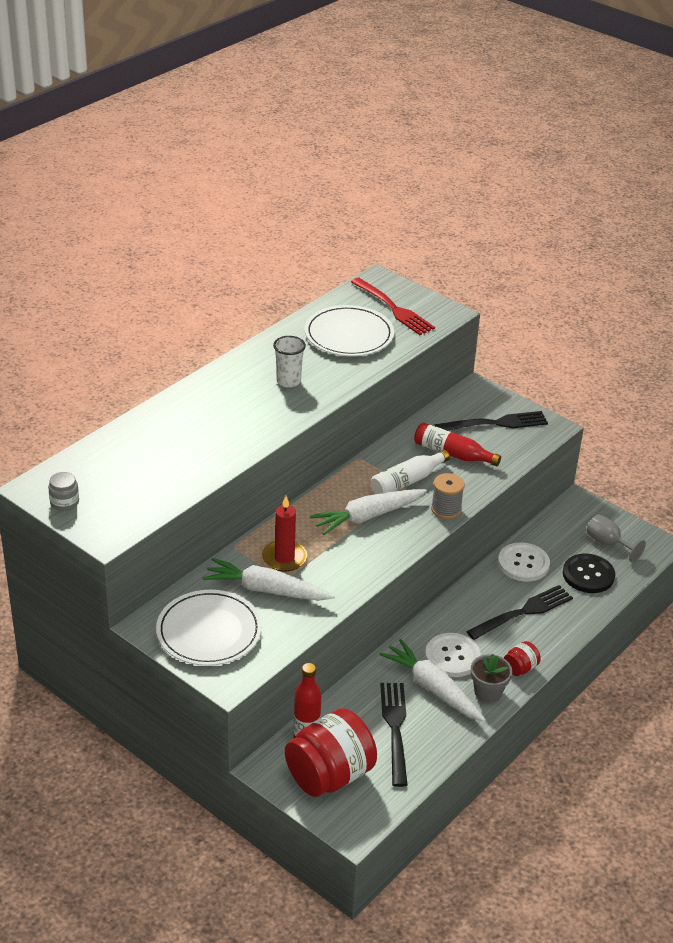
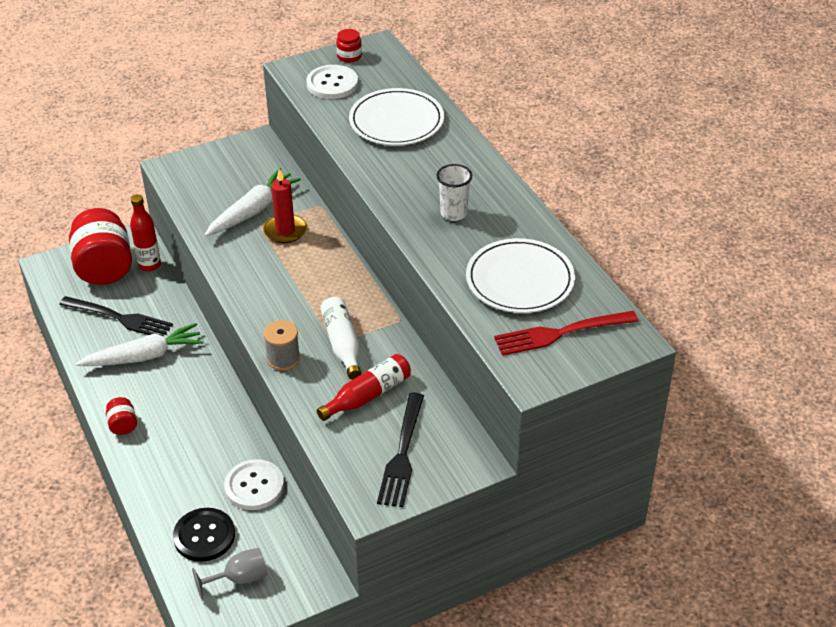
camera: 115 degrees right, 5 degrees up
grey jar [48,472,79,511] -> red jar [336,29,362,63]
white plate [156,590,262,666] -> white plate moved to [349,88,444,146]
white carrot [310,489,427,535] -> none
white button [425,633,481,677] -> white button moved to [306,65,358,99]
black fork [466,585,573,640] -> none
grey flower pot [471,654,512,703] -> none

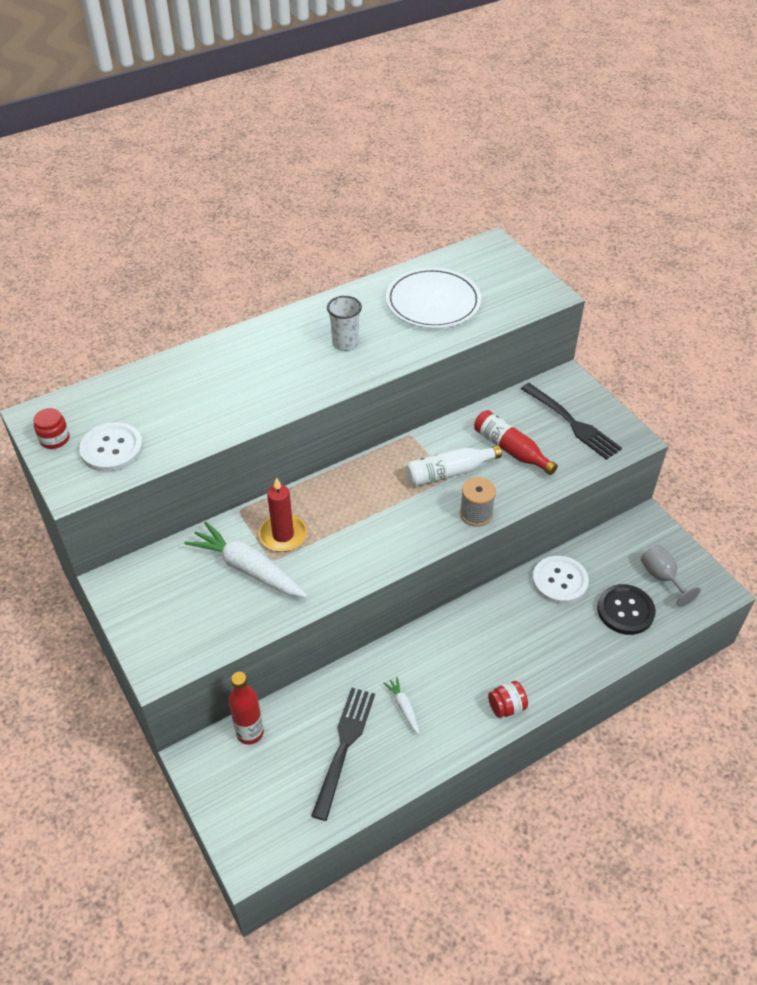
camera: 95 degrees left, 5 degrees up
red jar [69,208,132,285] -> none
white carrot [75,323,204,366] -> white carrot [383,677,420,734], size x0.47
white plate [349,88,444,146] -> none
black fork [377,393,424,507] -> black fork turned 45 degrees clockwise [521,383,622,460]
red fork [494,311,638,356] -> none

